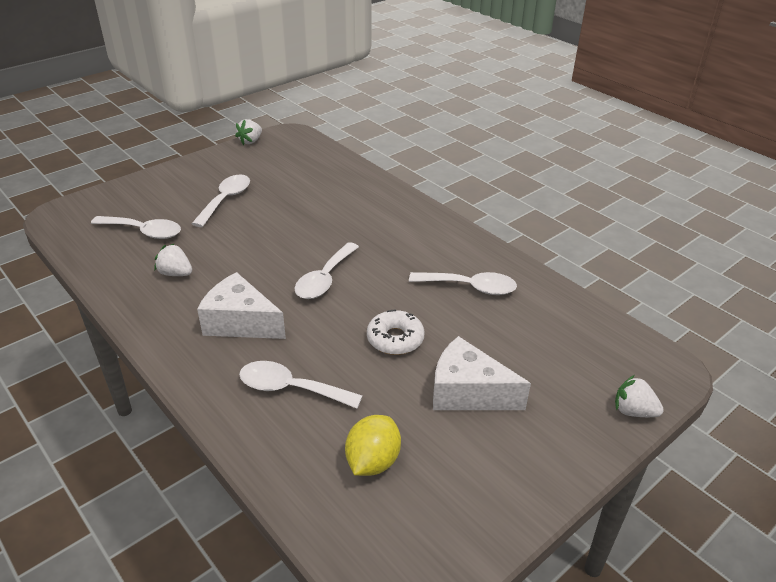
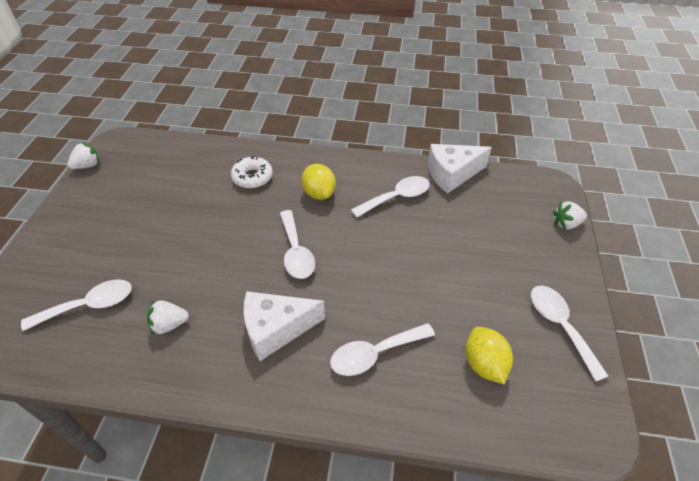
camera: 40 degrees left, 10 degrees up
white spoon [192,174,250,227] -> white spoon moved to [531,285,608,382]
white strawberry [235,119,262,145] -> white strawberry turned 120 degrees counterclockwise [67,142,99,169]
white donut [367,309,424,355] -> white donut moved to [231,156,273,189]
white cheese [433,336,531,410] -> white cheese moved to [428,144,492,193]
none -> yellow lemon [302,164,336,200]

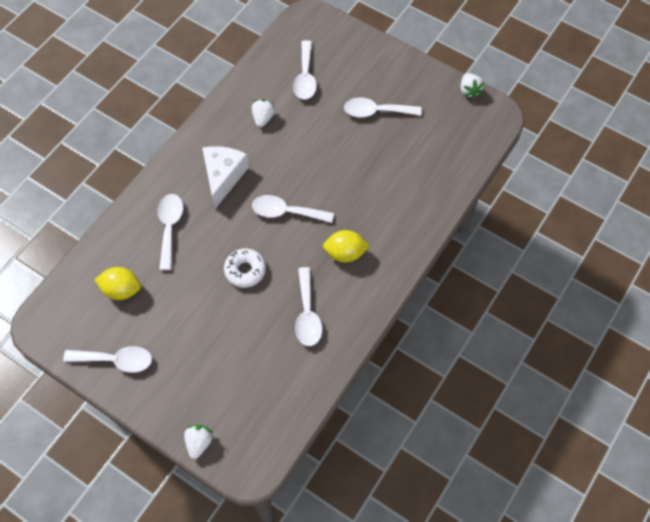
camera: 115 degrees right, 15 degrees up
white donut [231,156,273,189] -> white donut moved to [224,249,266,288]
white cheese [428,144,492,193] -> none
none -> white spoon [344,97,421,117]

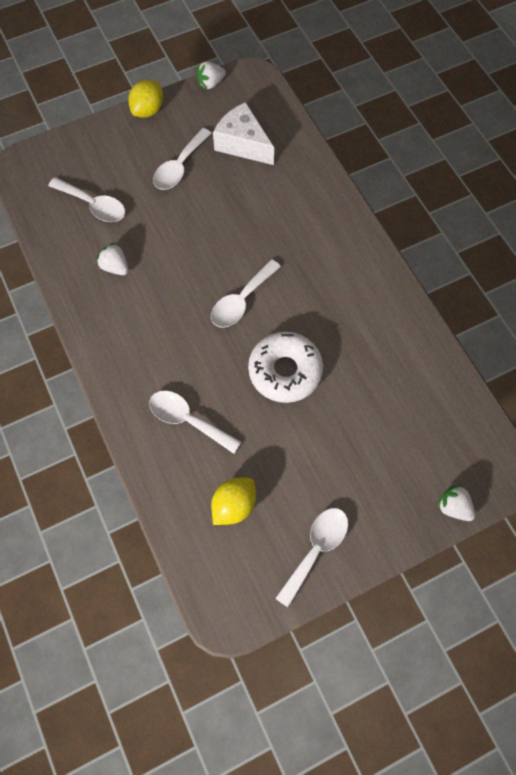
camera: 60 degrees left, 5 degrees up
white cheese [202,146,249,209] -> white cheese moved to [213,102,274,165]
white donut [224,249,266,288] -> white donut [248,332,323,403], size x1.52
white spoon [295,267,323,346] -> none
yellow lemon [323,230,370,263] -> yellow lemon moved to [128,80,163,118]
white strawberry [461,73,484,99] -> white strawberry turned 135 degrees clockwise [196,61,226,89]

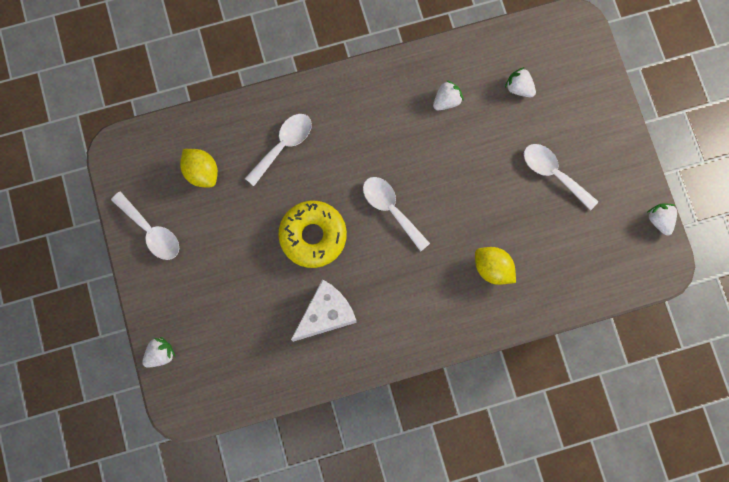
camera: 100 degrees right, 10 degrees up
white spoon [48,177,125,222] -> white strawberry [505,67,536,97]
yellow lemon [128,80,163,118] -> yellow lemon moved to [475,247,516,285]
white cheese [213,102,274,165] -> white cheese moved to [291,279,357,342]
white donut [248,332,323,403] -> yellow donut [278,200,347,268]

